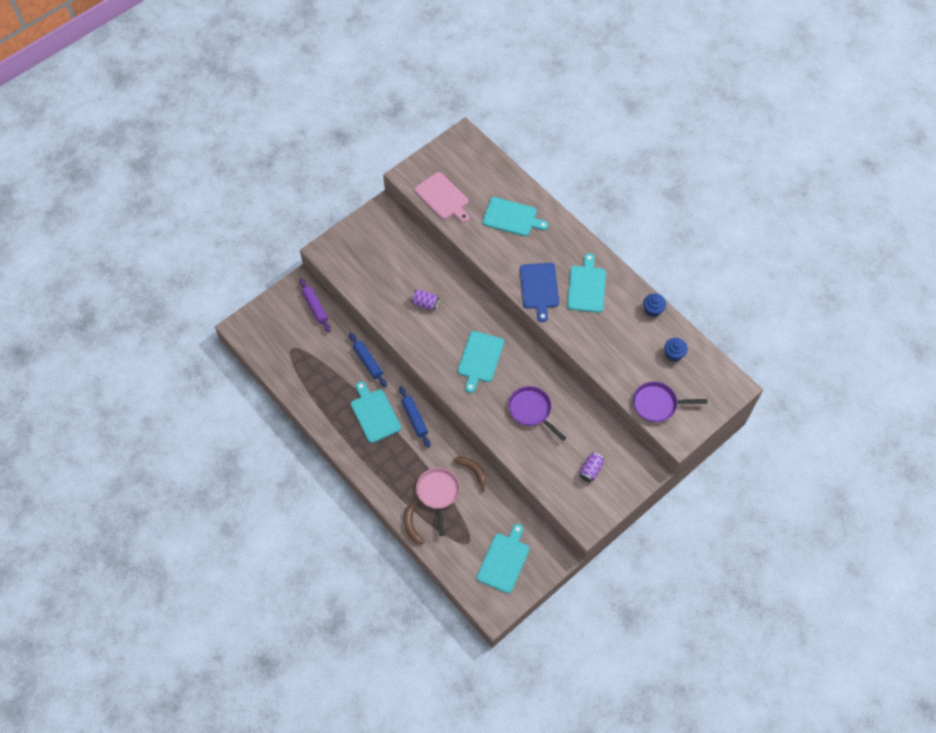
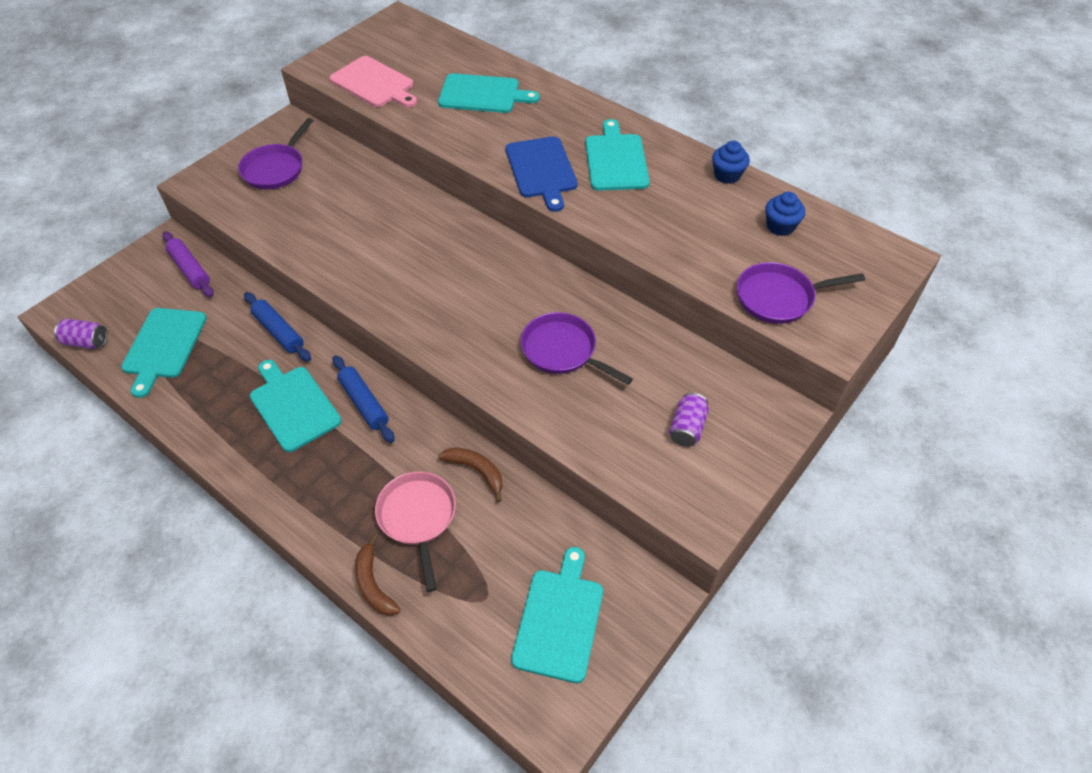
camera: 10 degrees left, 10 degrees down
purple can [411,289,439,310] -> purple can moved to [54,318,108,349]
turquoise cutting board [458,331,504,393] -> turquoise cutting board moved to [121,308,207,398]
none -> purple pan [238,118,314,189]

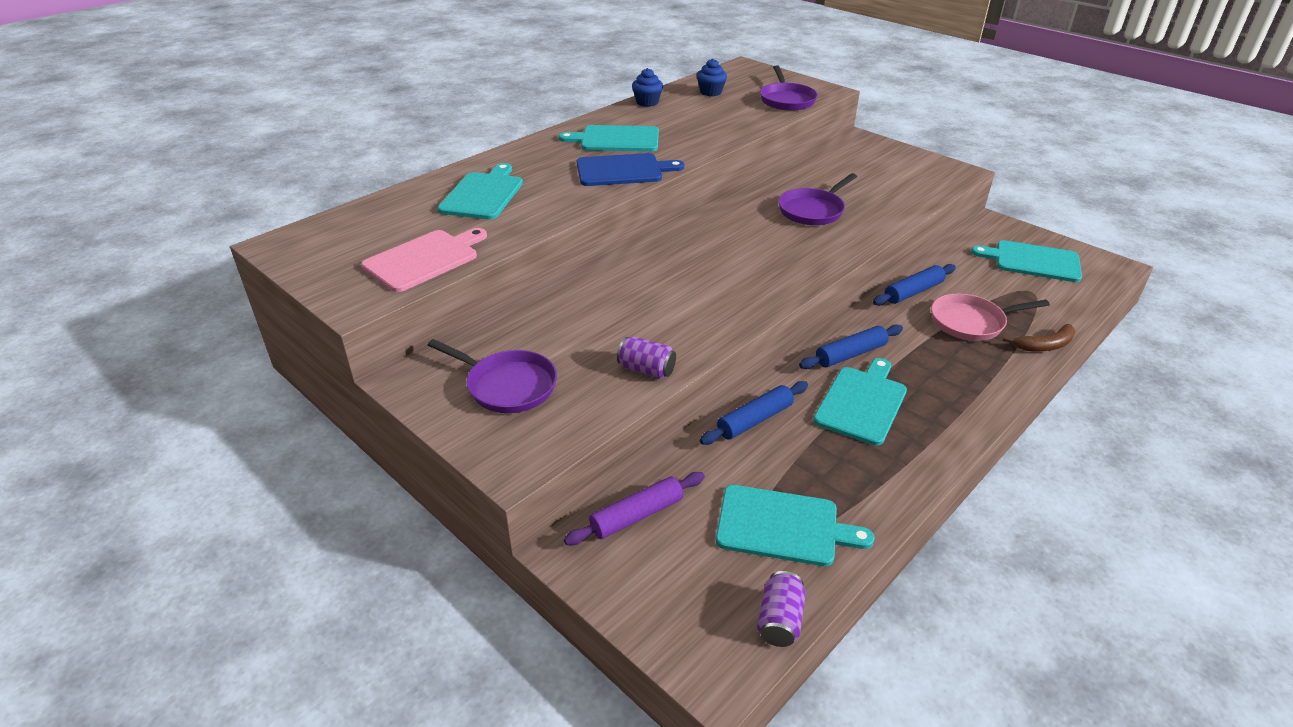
camera: 85 degrees left, 15 degrees down
turquoise cutting board [250,360,341,452] -> turquoise cutting board turned 150 degrees clockwise [813,358,907,446]
brown banana [438,447,503,502] -> blue rolling pin [873,264,956,306]
purple can [669,393,709,447] -> purple can moved to [617,336,676,379]

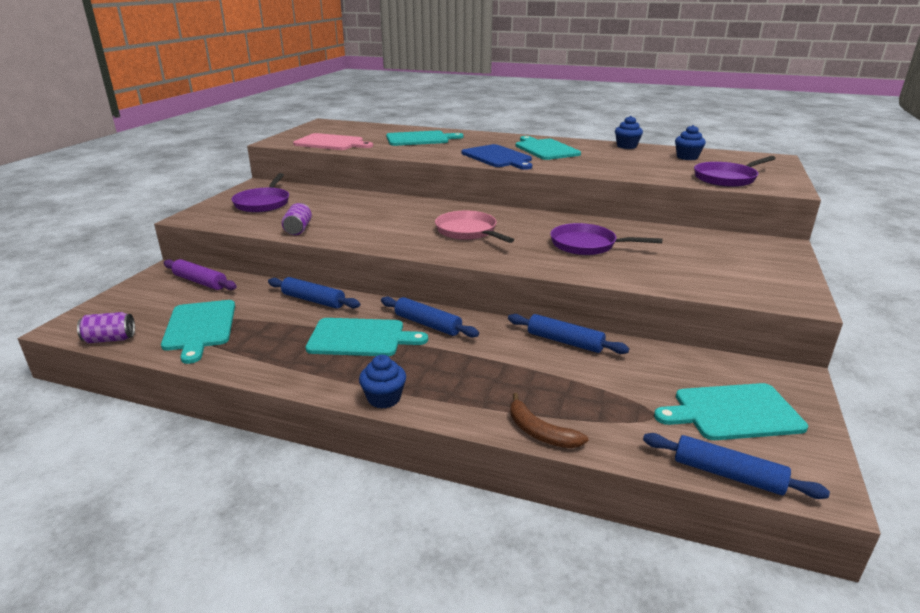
camera: 65 degrees right, 10 degrees down
pink pan [931,294,1050,341] -> pink pan moved to [435,211,514,243]
turquoise cutting board [971,240,1082,282] -> turquoise cutting board turned 90 degrees counterclockwise [654,383,808,440]
none -> blue cupcake [359,355,406,409]
none -> blue rolling pin [643,433,830,499]

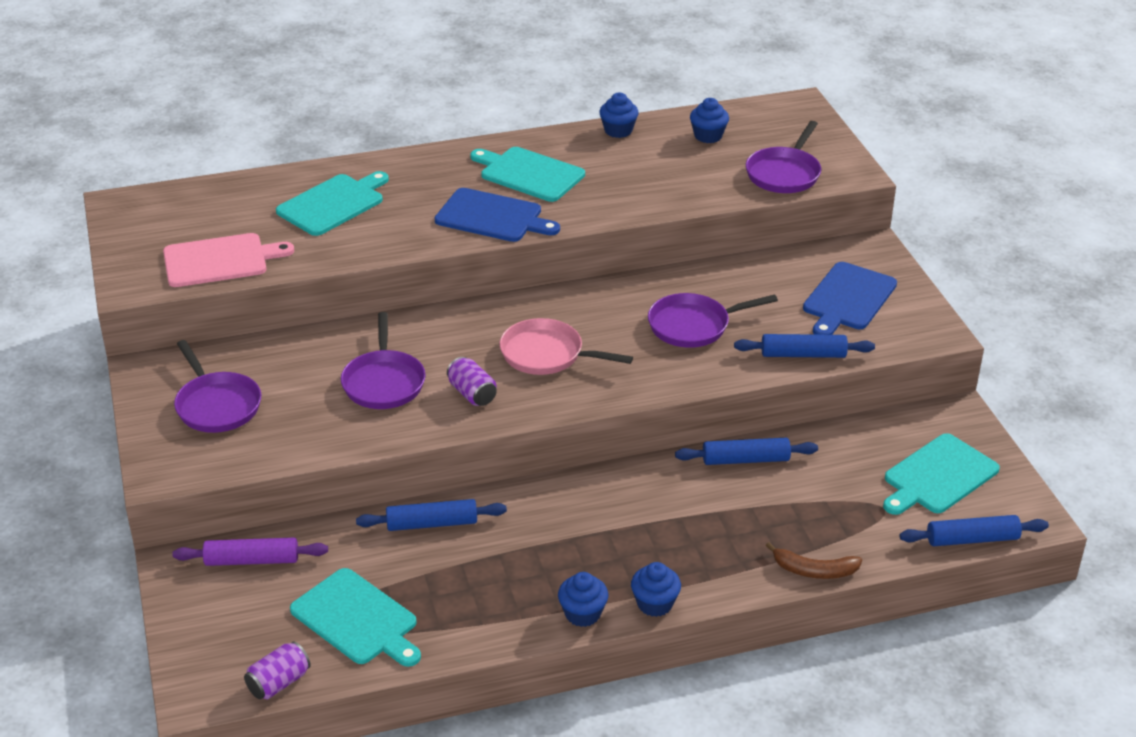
camera: 35 degrees left, 10 degrees up
purple can [282,203,312,235] -> purple can moved to [447,357,497,406]
turquoise cutting board [306,318,428,356] -> none
blue rolling pin [381,296,479,338] -> blue rolling pin moved to [734,334,875,358]
none -> purple pan [341,312,426,409]
none -> blue cupcake [558,572,608,627]
none -> blue cutting board [803,262,897,335]

